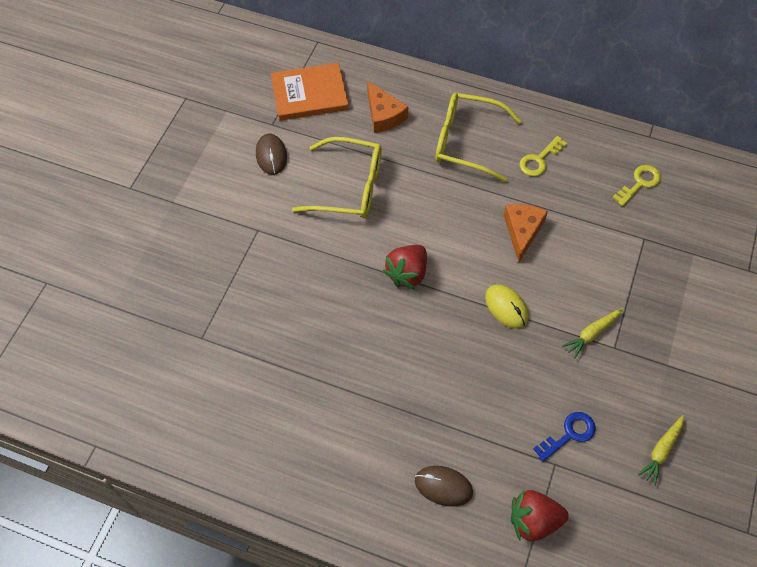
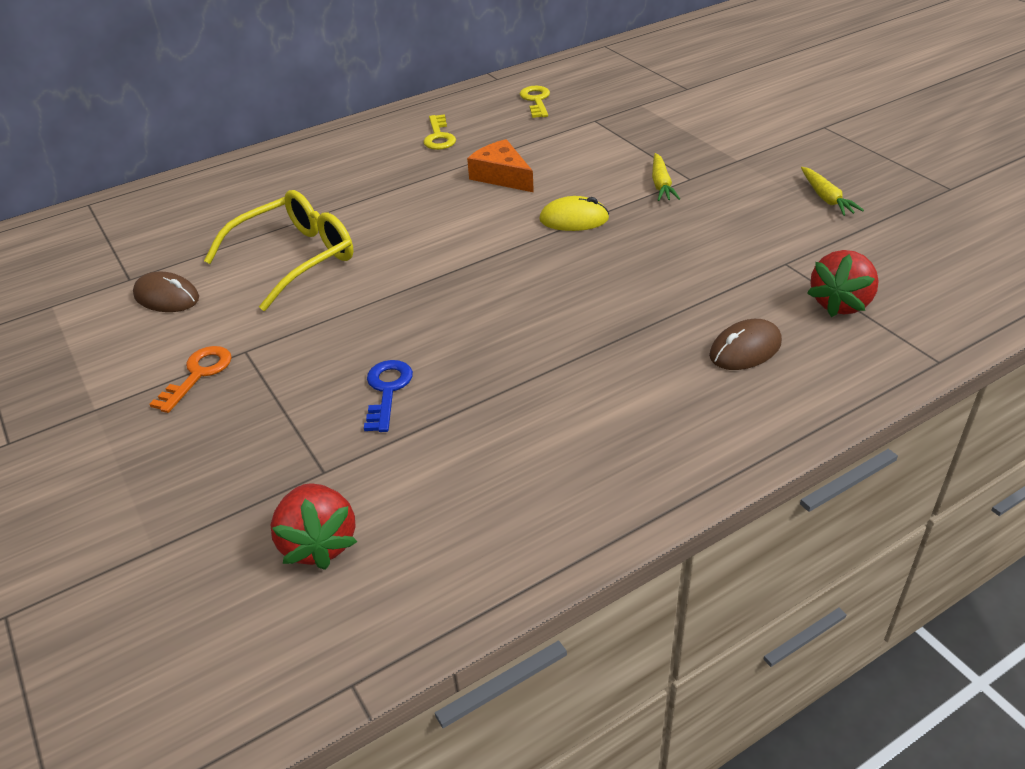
camera: 50 degrees left, 20 degrees down
orange book [271,63,349,121] -> none
orange cheese [367,81,409,133] -> none
red strawberry [383,245,427,289] -> red strawberry moved to [271,483,357,570]
yellow glasses [435,93,522,182] -> none
blue key [533,412,596,462] -> blue key moved to [364,360,413,432]
none -> orange key [150,346,232,413]

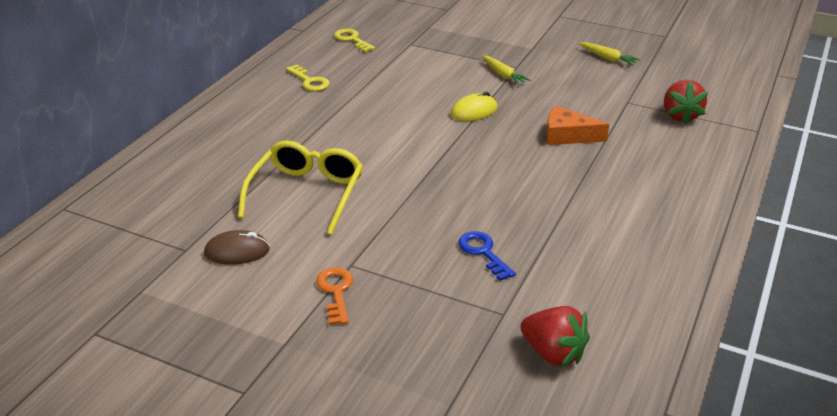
camera: 35 degrees left, 5 degrees down
orange cheese [467,139,534,192] -> orange cheese moved to [546,106,609,145]
brown mouse [709,319,782,370] -> none

